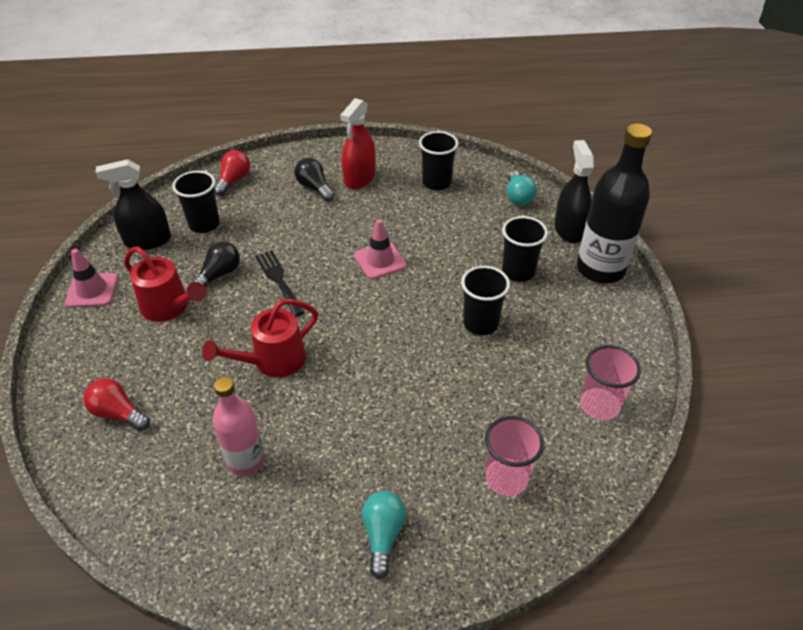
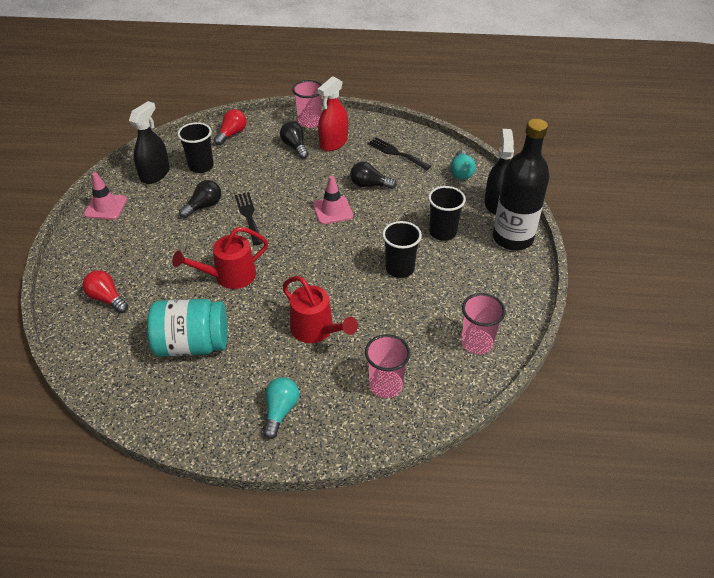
camera: 10 degrees right, 0 degrees up
black spray bottle [96,159,171,250] -> black spray bottle turned 120 degrees clockwise [129,101,170,184]
red watering can [124,246,206,322] -> red watering can moved to [282,276,358,343]
pink bottle [212,377,265,476] -> turquoise jar [147,299,227,357]
black cup [419,131,459,191] -> black fork [368,137,431,171]
none -> pink cup [292,80,322,128]
none -> black light bulb [350,162,397,189]

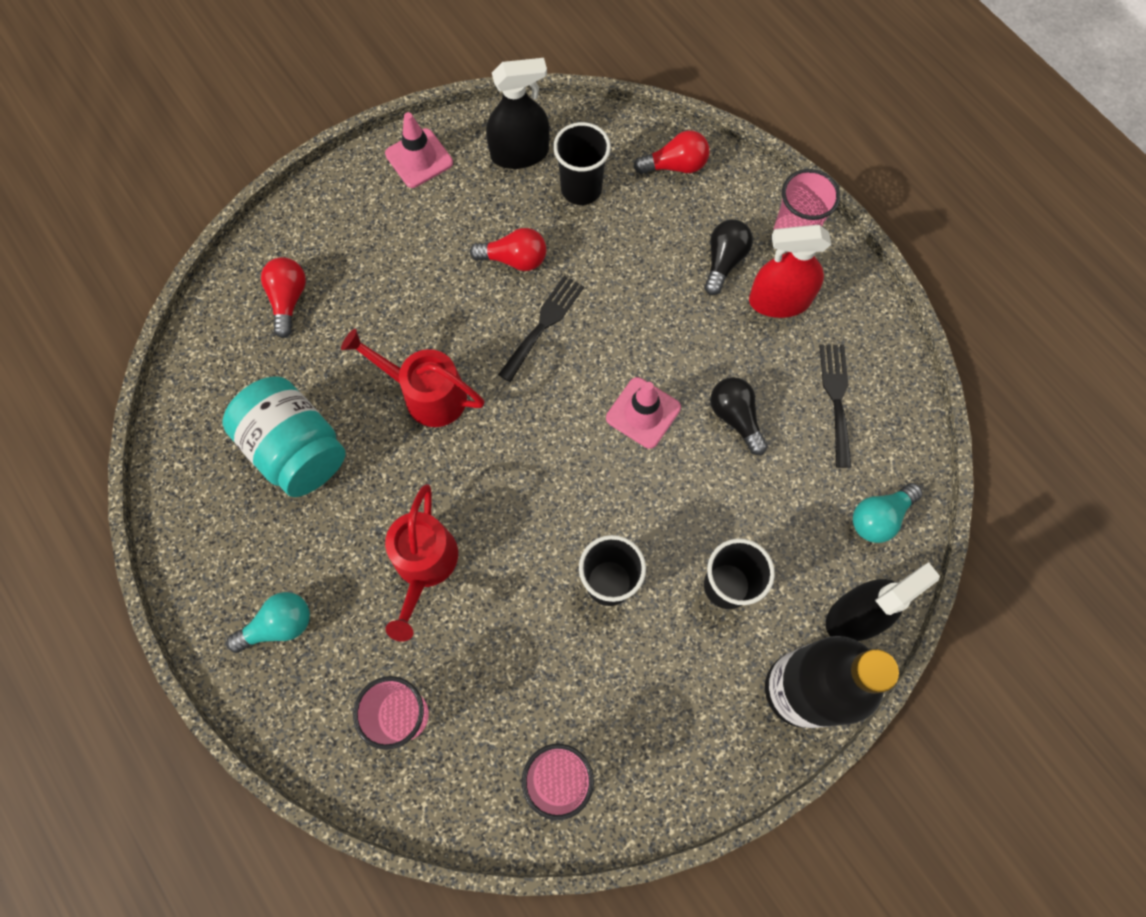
camera: 50 degrees right, 25 degrees up
black light bulb [179,180,221,218] -> red light bulb [470,228,546,271]

